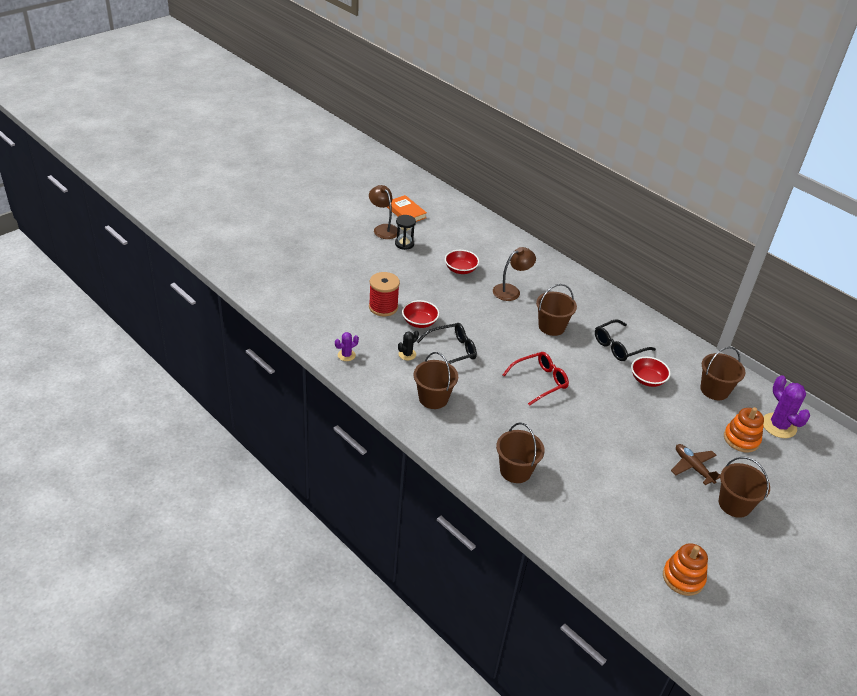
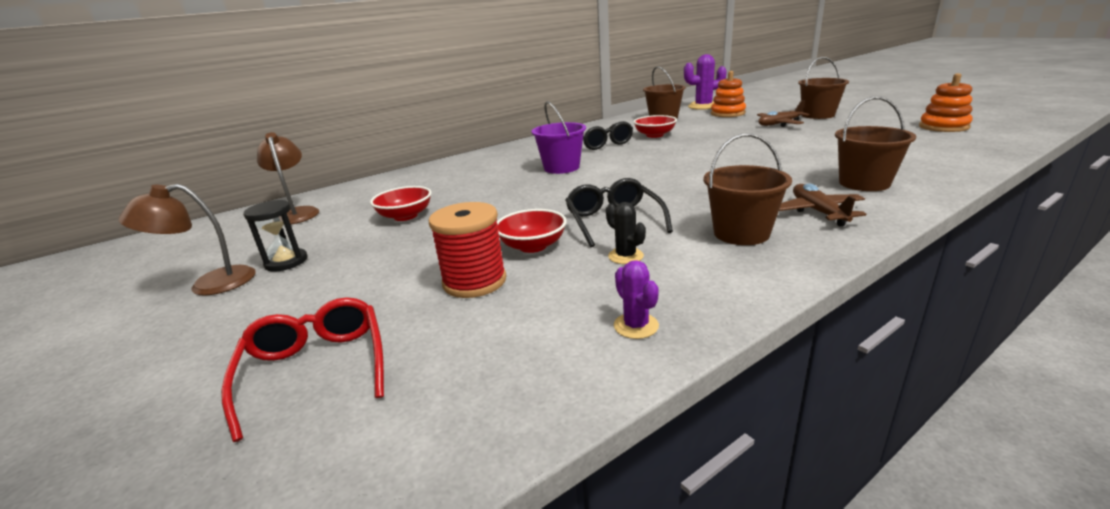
camera: 75 degrees left, 15 degrees down
orange book [387,195,427,222] -> none
brown lamp [493,247,536,301] -> brown lamp moved to [257,132,319,224]
red glasses [502,352,569,406] -> red glasses moved to [221,297,384,442]
brown bucket [536,284,577,336] -> purple bucket [532,101,586,174]
none -> brown plane [779,183,866,226]

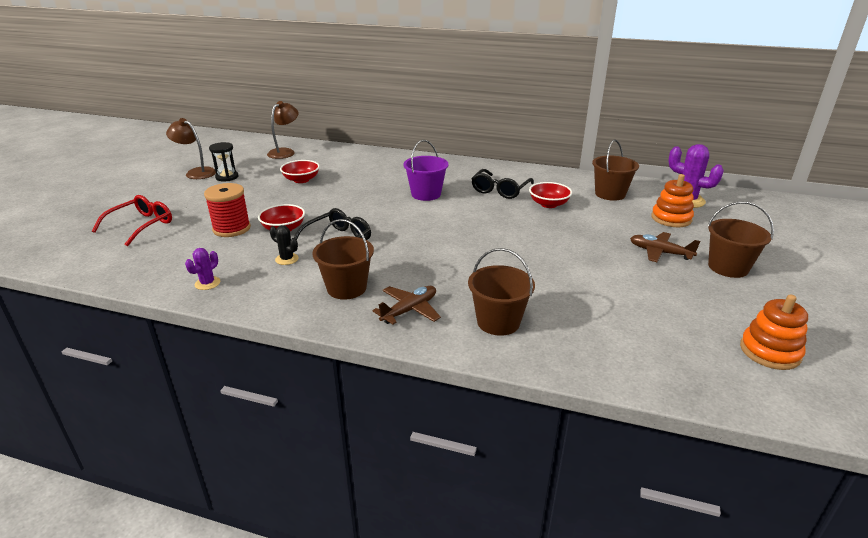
camera: 50 degrees right, 5 degrees up
black cactus [606,202,646,264] -> black cactus turned 75 degrees counterclockwise [269,225,299,265]

